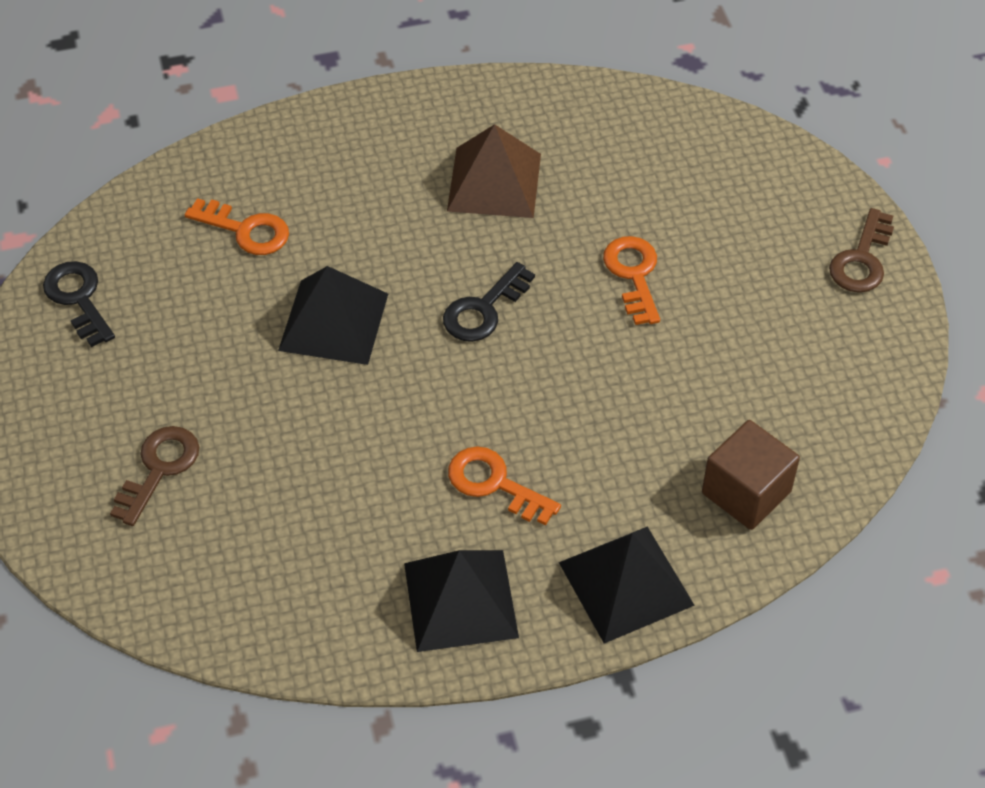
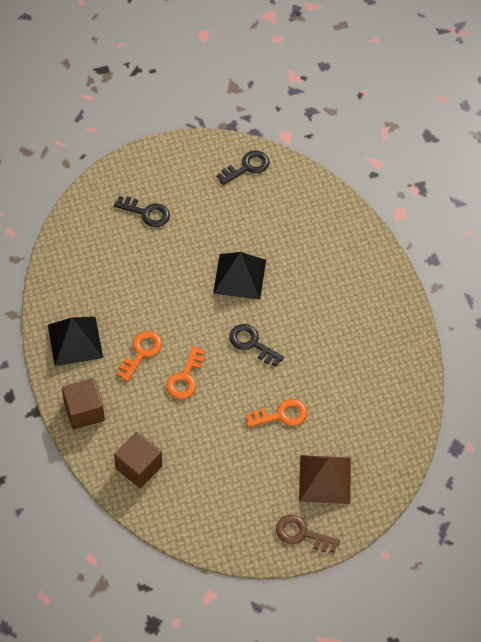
camera: 85 degrees right, 5 degrees up
brown key [110,426,199,526] -> black key [114,196,170,227]
orange key [185,198,289,255] -> orange key moved to [166,346,205,399]
brown pyramid [447,124,541,218] -> brown pyramid moved to [299,455,351,504]
black pyramid [559,527,695,643] -> brown cube [62,378,105,430]

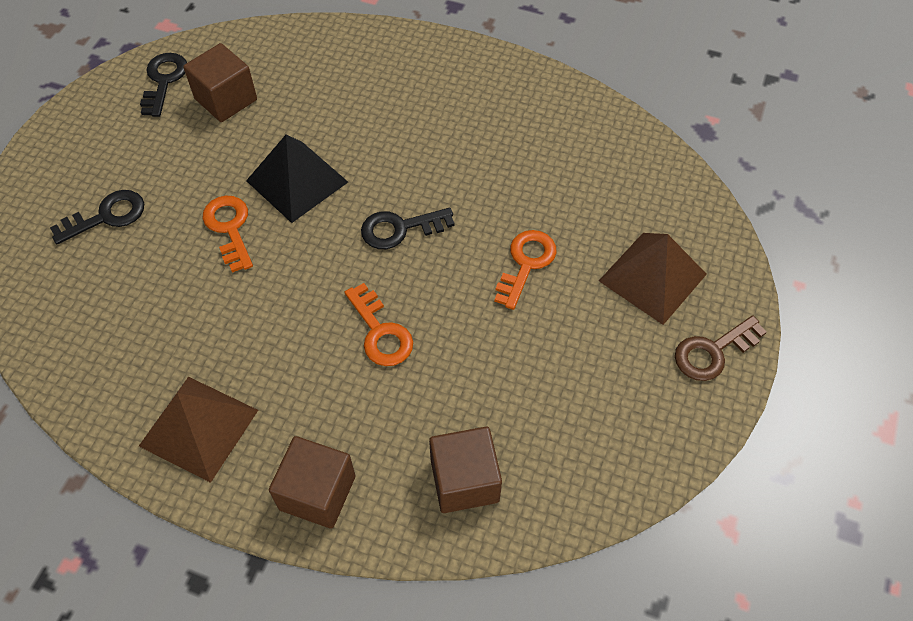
camera: 50 degrees left, 0 degrees up
black pyramid [48,317,103,366] -> brown pyramid [139,377,258,483]
orange key [117,331,162,382] -> orange key moved to [203,196,253,273]
none -> brown cube [183,43,257,122]

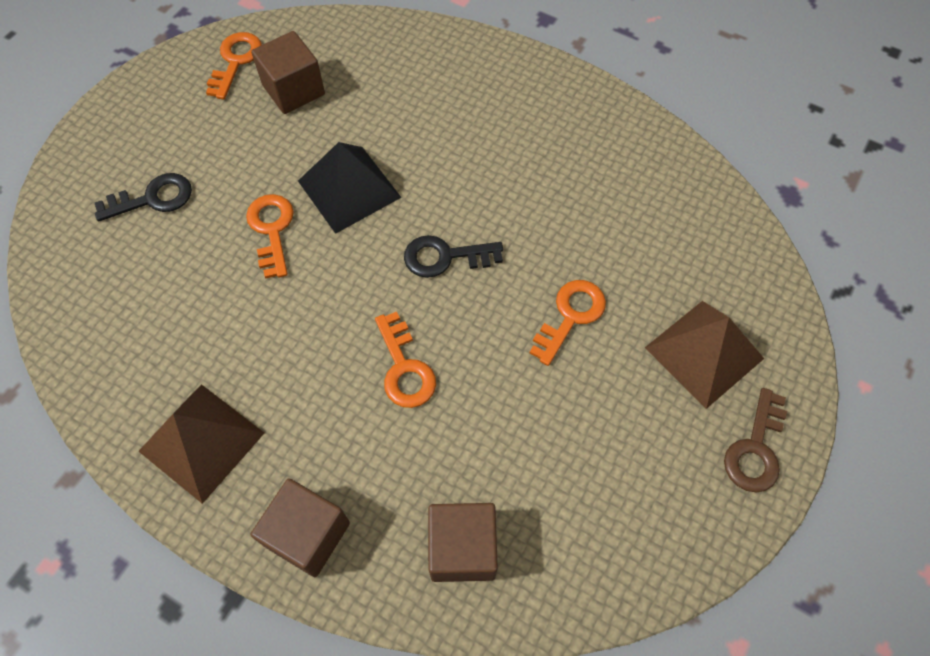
camera: 10 degrees right, 5 degrees up
black key [140,53,187,117] -> orange key [206,32,262,99]
brown key [675,315,767,381] -> brown key turned 45 degrees counterclockwise [724,388,787,493]

